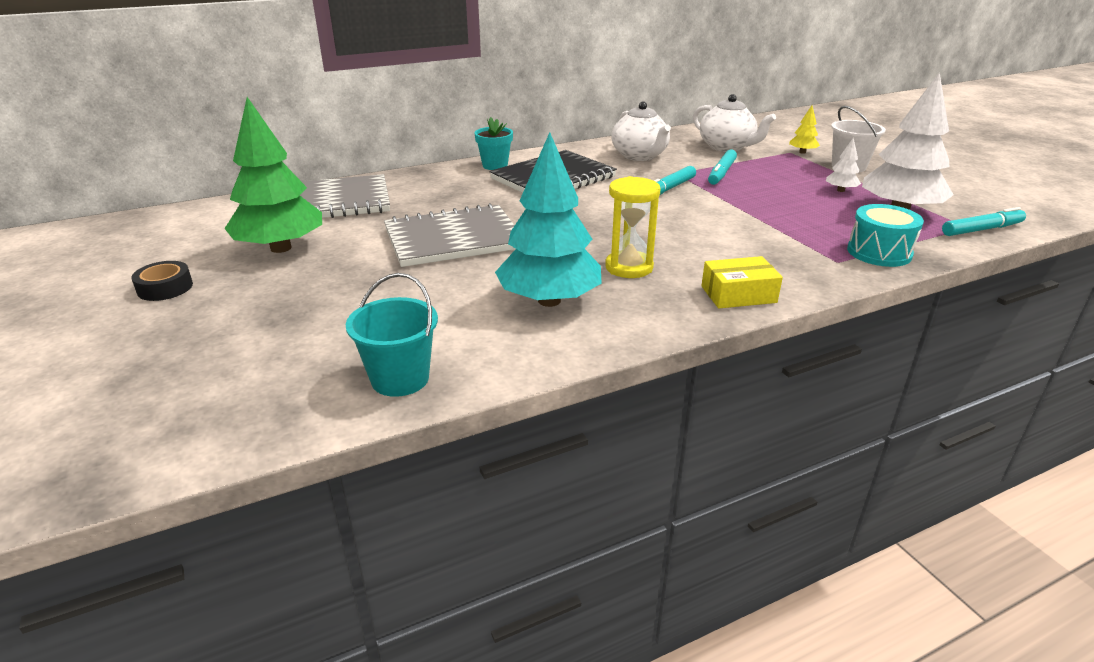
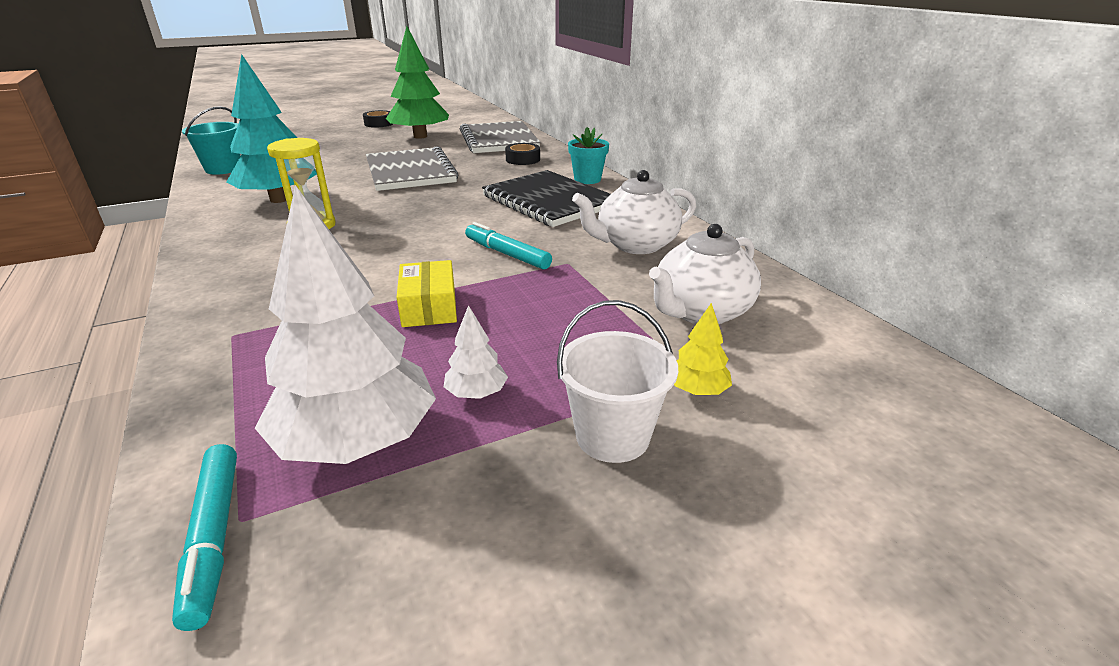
camera: 90 degrees right, 0 degrees up
yellow box [701,256,783,308] -> yellow box moved to [397,260,457,327]
turquoise marker [708,149,737,185] -> none
turquoise drum [847,204,924,267] -> none
none -> black tape [505,143,540,165]

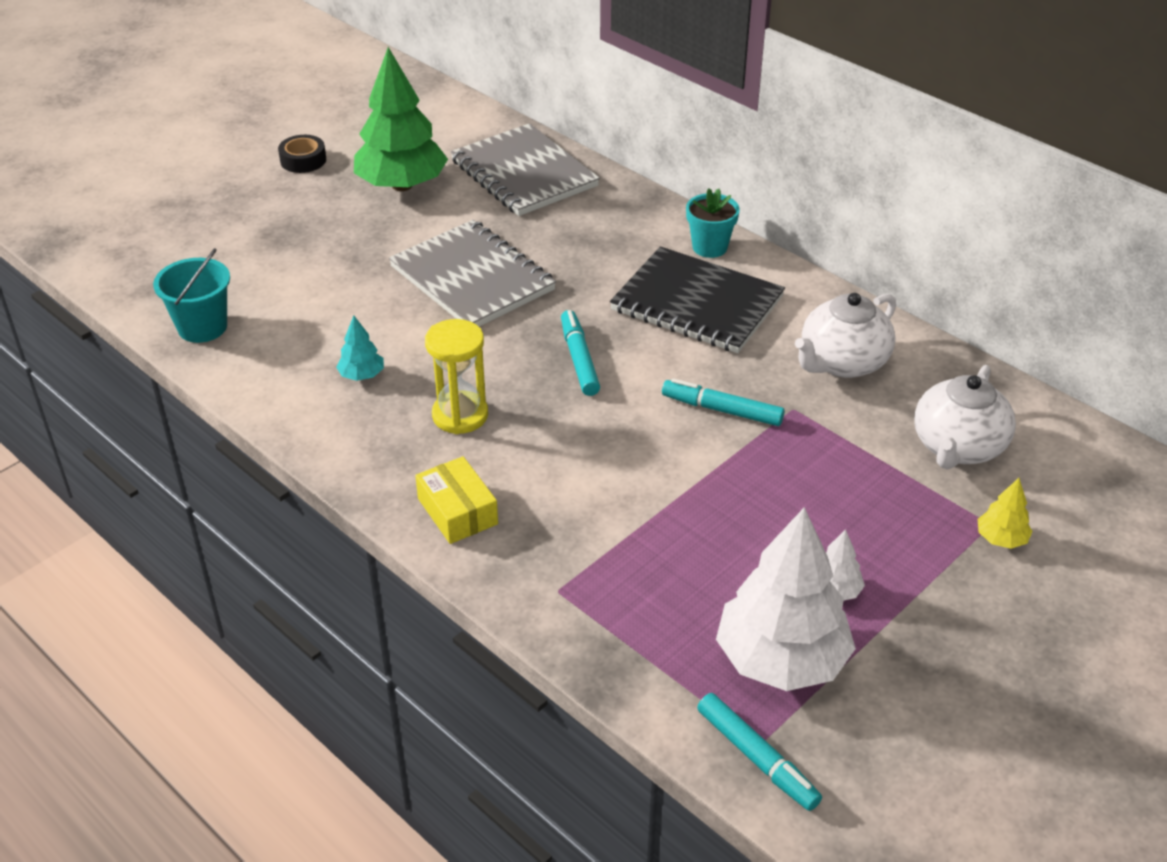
camera: 20 degrees left, 10 degrees up
turquoise tree [226,54,317,203] -> turquoise tree [336,316,384,381], size x0.43
yellow box [397,260,457,327] -> yellow box moved to [415,456,498,544]
black tape [505,143,540,165] -> none
white bucket [557,300,678,463] -> none
none -> turquoise marker [561,310,600,396]

